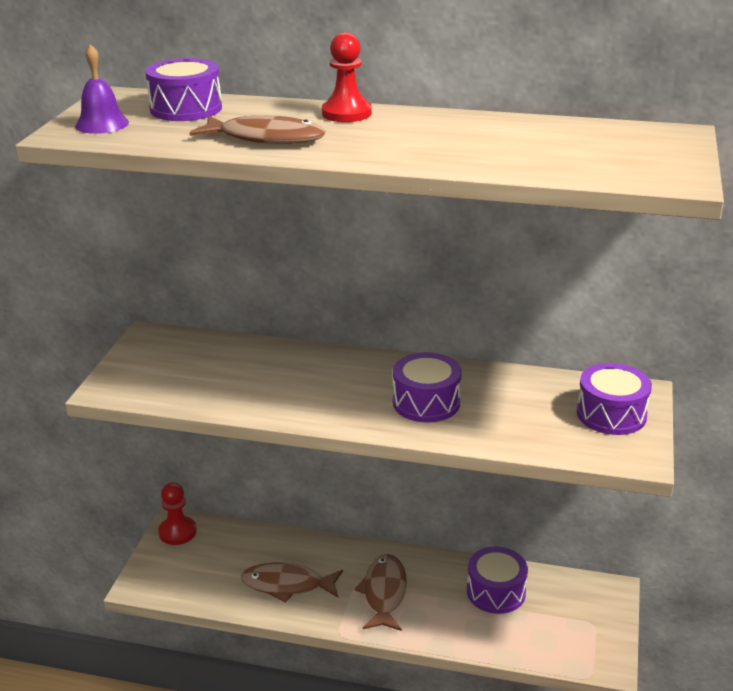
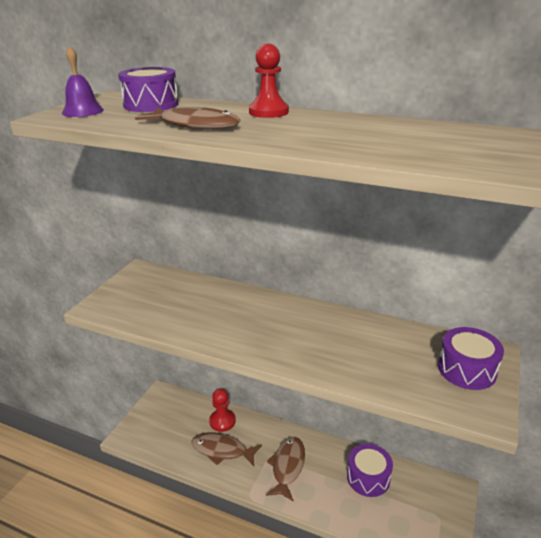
camera: 10 degrees right, 0 degrees up
red pawn [158,482,197,545] -> red pawn moved to [209,388,236,432]
purple drum [393,352,461,422] -> none

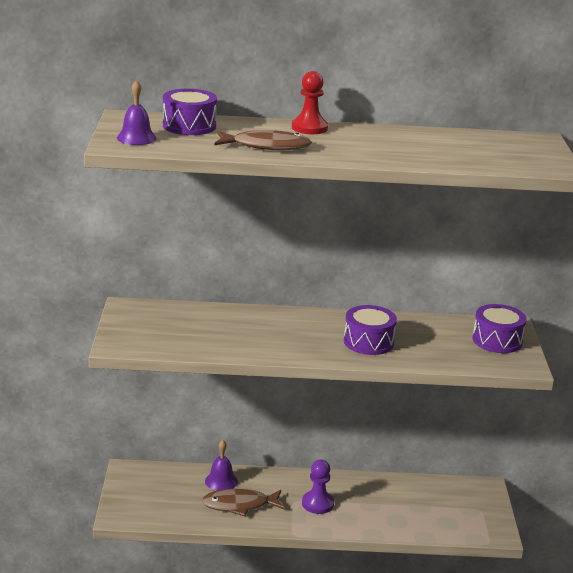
camera: 25 degrees left, 5 degrees down
red pawn [209,388,236,432] -> purple bell [205,440,238,491]
brown fish [266,437,305,502] -> purple pawn [302,460,334,514]
purple drum [347,444,393,497] -> purple drum moved to [344,305,397,355]

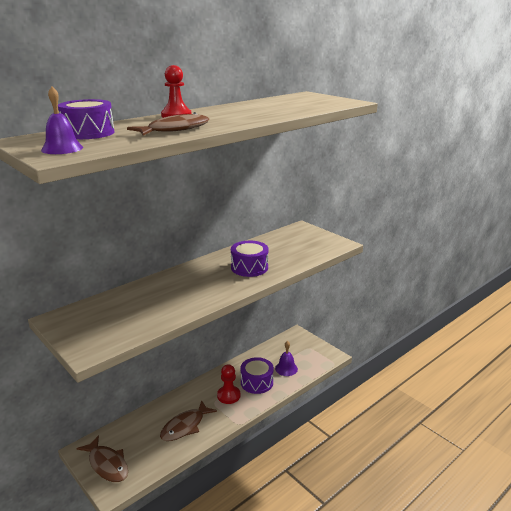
camera: 40 degrees left, 0 degrees up
purple bell [205,440,238,491] -> purple bell moved to [275,341,298,376]
purple pawn [302,460,334,514] -> red pawn [217,364,240,404]
purple drum [472,304,527,353] -> purple drum moved to [240,357,274,394]
none -> brown fish [77,435,128,482]

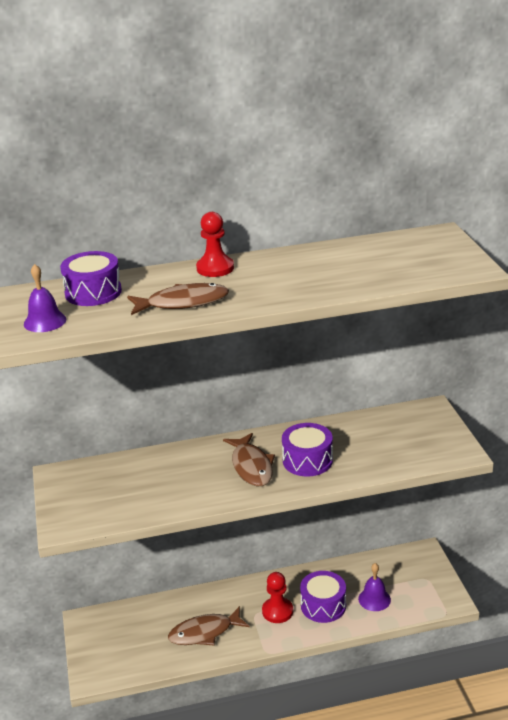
camera: 30 degrees right, 5 degrees up
brown fish [77,435,128,482] -> brown fish moved to [223,433,275,486]

